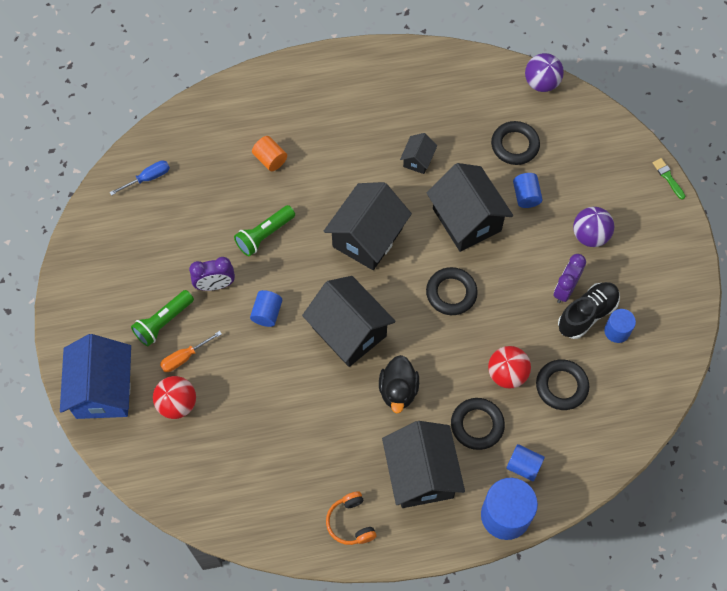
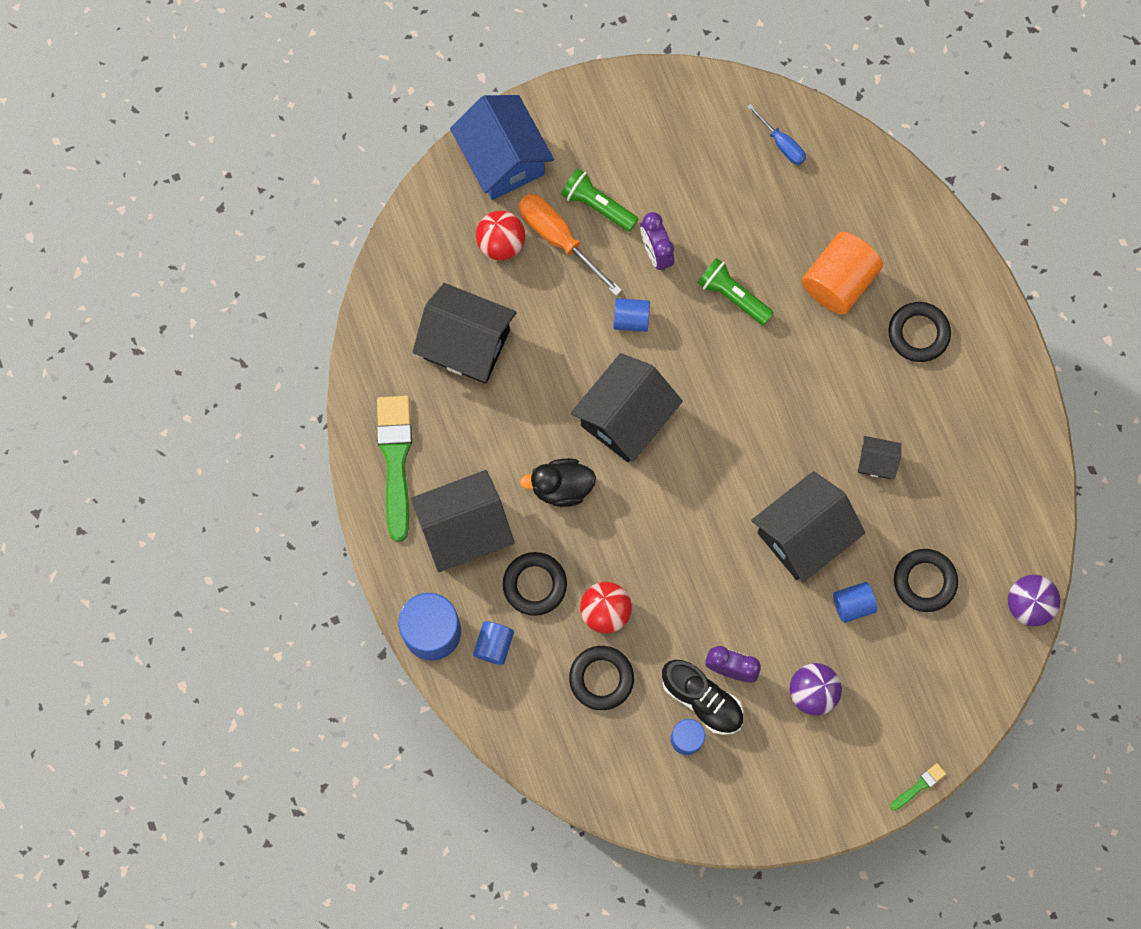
camera: 80 degrees right, 10 degrees up
blue house [60,334,131,419] -> blue house turned 75 degrees clockwise [450,95,554,200]
orange screwdriver [160,331,222,372] -> orange screwdriver [518,194,622,296], size x1.69
orange cylinder [252,136,287,171] -> orange cylinder [802,232,883,314], size x1.81
black house [324,182,412,270] -> black house moved to [412,283,516,383]
orange headphones [326,491,377,545] -> green brush [377,396,412,542]
black ring [426,267,478,315] -> black ring moved to [888,302,951,362]

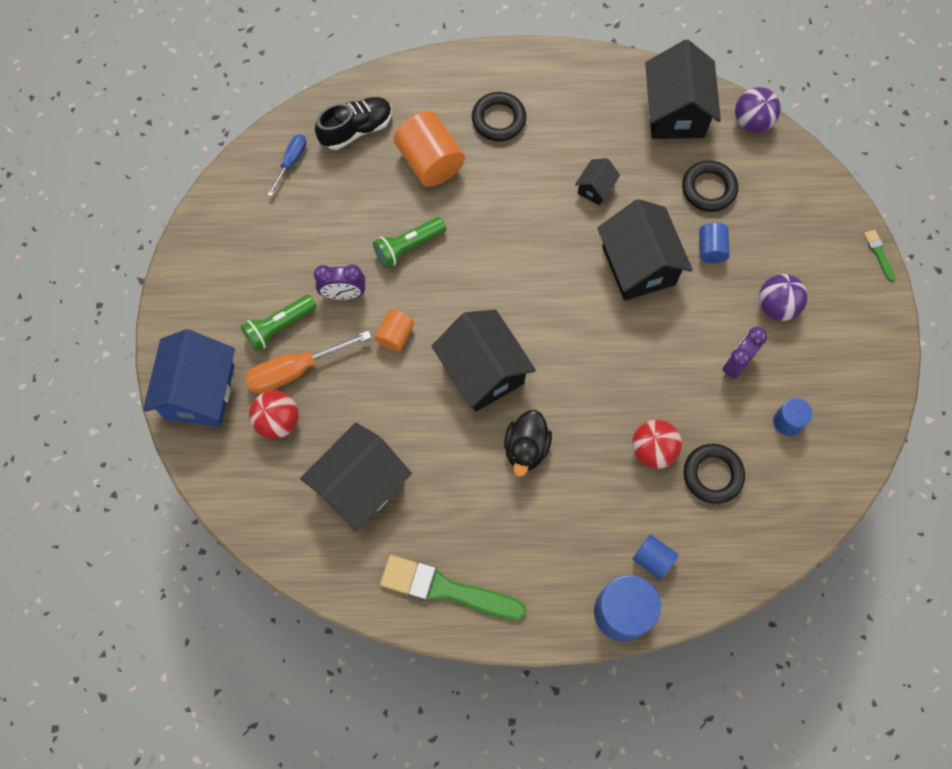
camera: 70 degrees left, 5 degrees down
black house [411,470,515,572] -> black house moved to [645,40,721,139]
blue house [450,95,554,200] -> blue house turned 75 degrees counterclockwise [143,329,235,426]
black ring [503,552,567,616] -> none
blue cylinder [613,298,650,332] -> orange cylinder [375,309,414,352]
black shoe [662,660,743,735] -> black shoe moved to [315,97,392,150]
blue screwdriver [747,104,806,165] -> blue screwdriver turned 45 degrees counterclockwise [267,134,306,196]

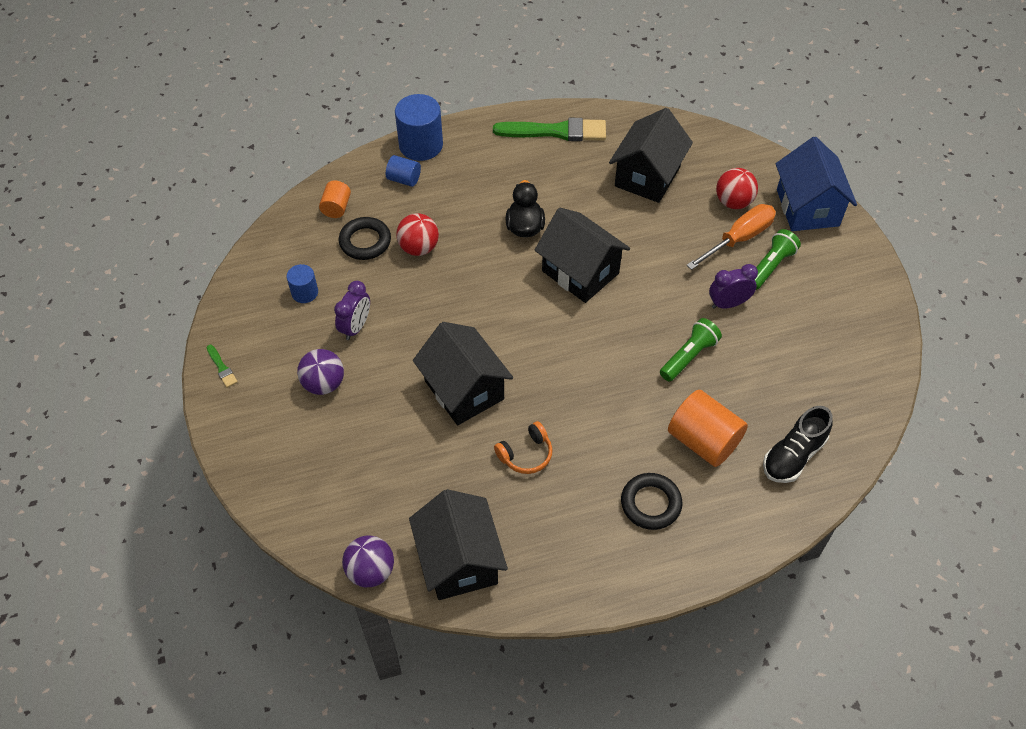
camera: 165 degrees right, 15 degrees down
blue screwdriver [267,134,306,196] -> none
orange cylinder [375,309,414,352] -> orange cylinder moved to [319,181,351,218]
black house [575,158,620,205] -> orange headphones [494,421,553,474]
black ring [682,160,738,212] -> none
blue cylinder [699,223,730,263] -> none
green brush [864,230,895,282] -> green brush moved to [206,345,238,388]

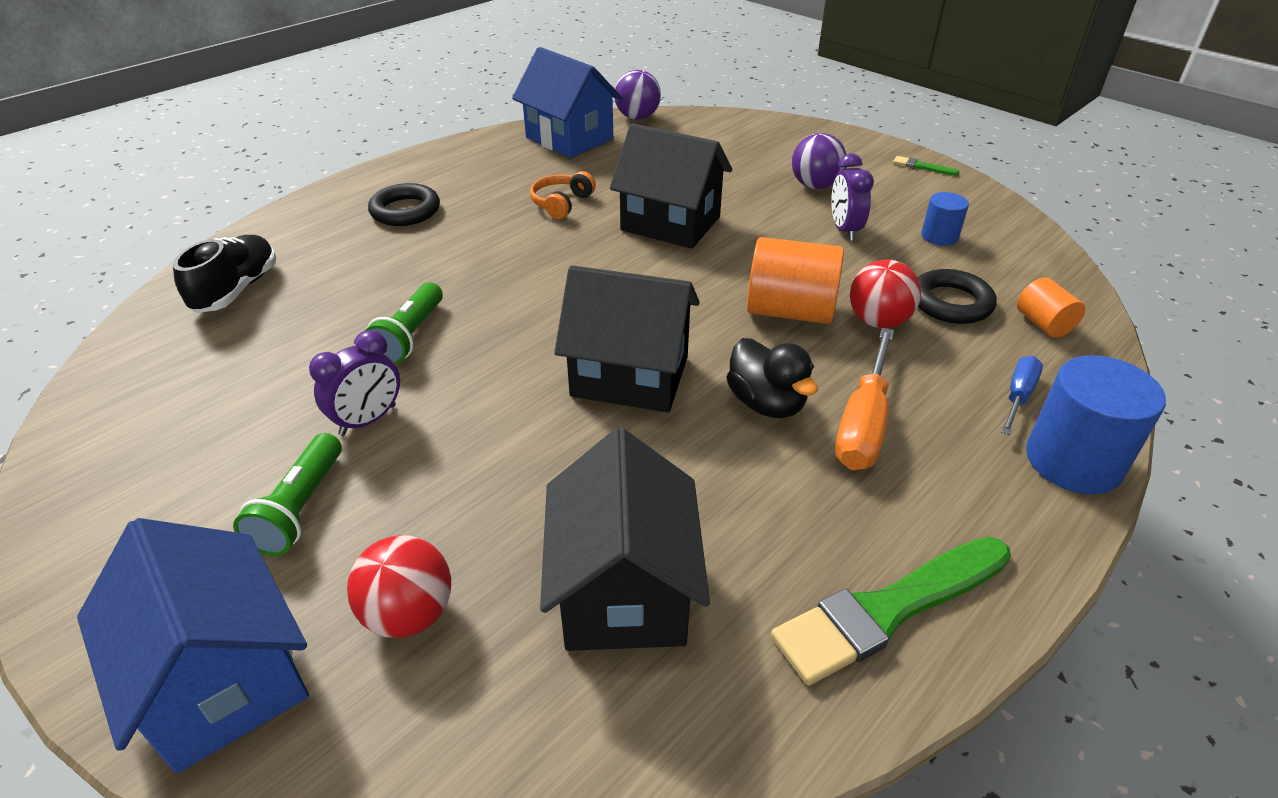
camera: 150 degrees right, 15 degrees down
blue cylinder [386,155,421,187] -> blue screwdriver [1001,356,1043,435]
black house [409,489,508,600] -> blue house [512,47,622,158]
orange cylinder [668,390,748,467] -> orange cylinder moved to [747,237,844,324]
orange screwdriver [686,204,776,270] -> orange screwdriver moved to [835,328,894,470]

